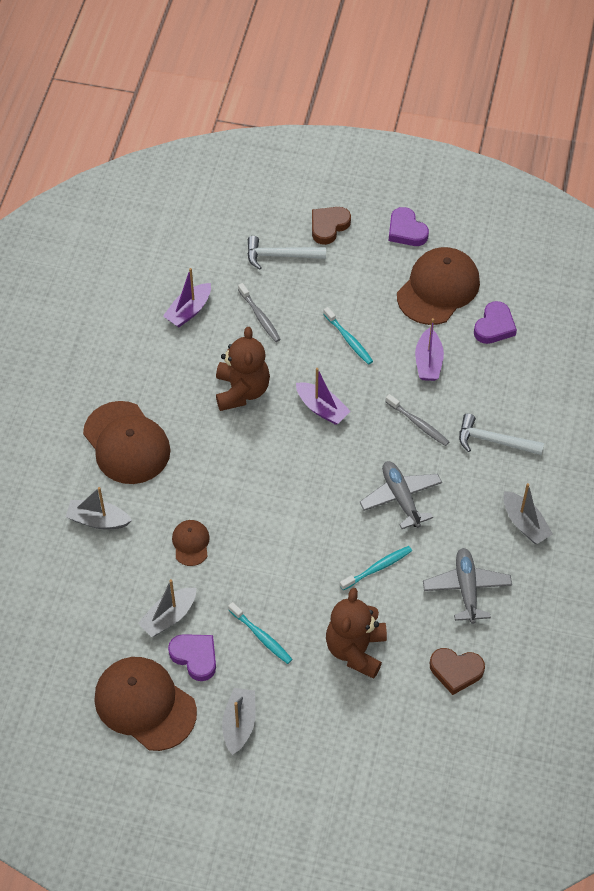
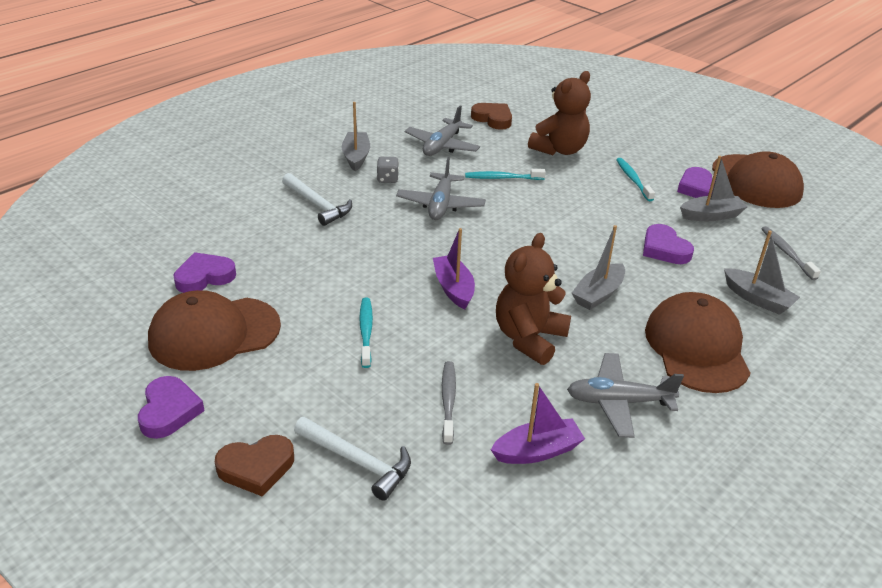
camera: 150 degrees left, 20 degrees down
brown cap [172,520,210,566] -> purple heart [643,224,694,264]
grey boat [222,688,255,755] -> grey boat moved to [572,225,625,310]
grey toothbrush [385,394,449,446] -> grey toothbrush moved to [761,226,821,280]
purple boat [415,318,444,381] -> none
none -> grey dice [377,157,399,183]
none -> grey plane [567,353,684,438]

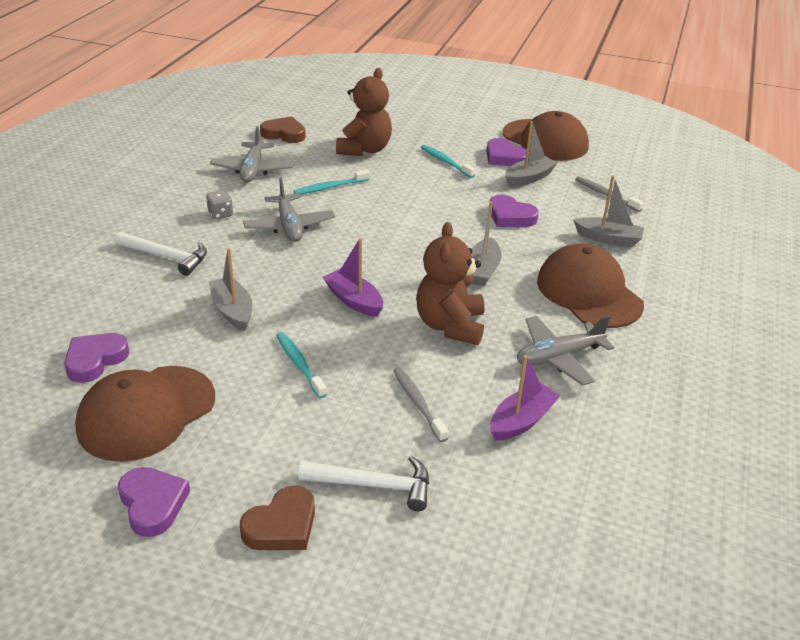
camera: 25 degrees left, 0 degrees up
grey boat [342,102,370,171] -> grey boat moved to [209,248,252,331]

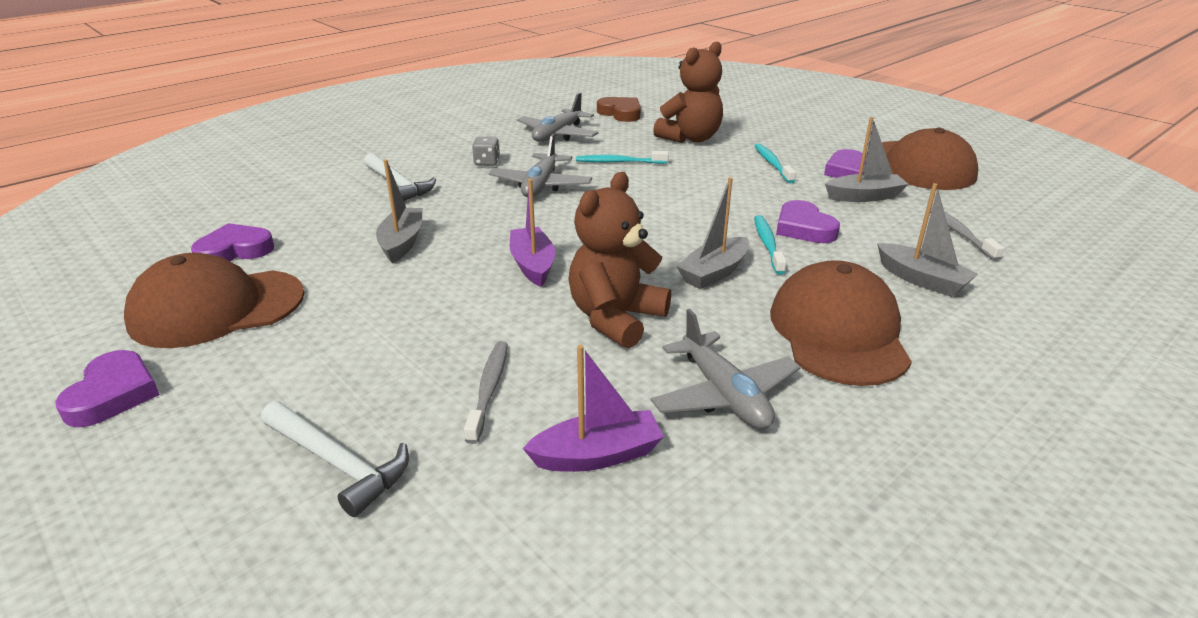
camera: 30 degrees right, 5 degrees down
brown heart [240,486,315,550] -> none
turquoise toothbrush [276,332,327,398] -> turquoise toothbrush moved to [754,215,787,274]
grey plane [517,315,614,386] -> grey plane turned 120 degrees counterclockwise [651,309,801,429]

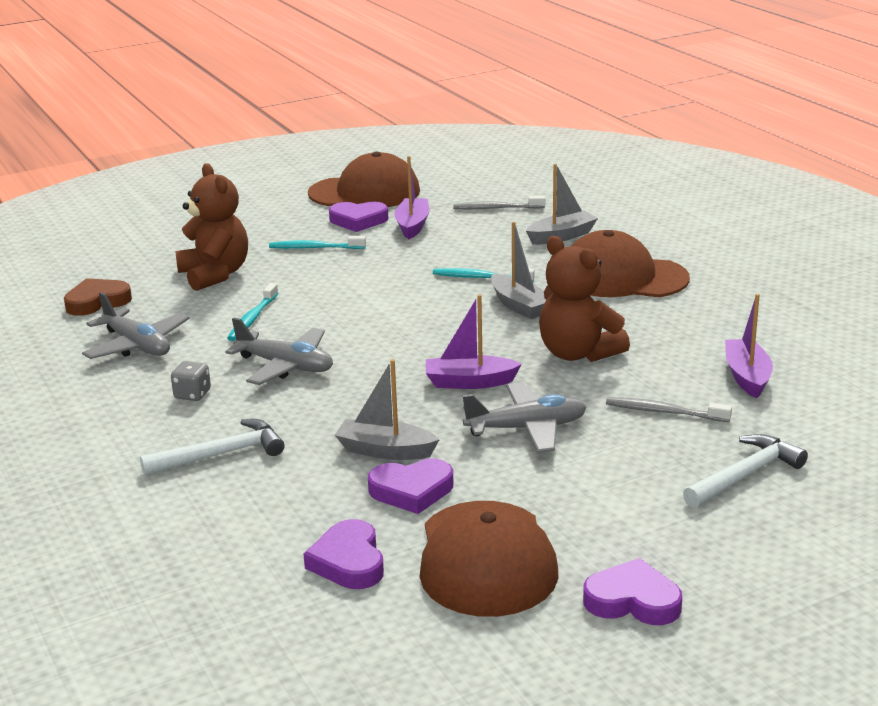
camera: 75 degrees left, 5 degrees down
grey plane [651,309,801,429] -> grey plane moved to [463,382,587,453]
purple heart [776,200,840,243] -> purple heart moved to [368,459,454,514]
grey boat [825,117,909,202] -> purple boat [394,156,430,239]

